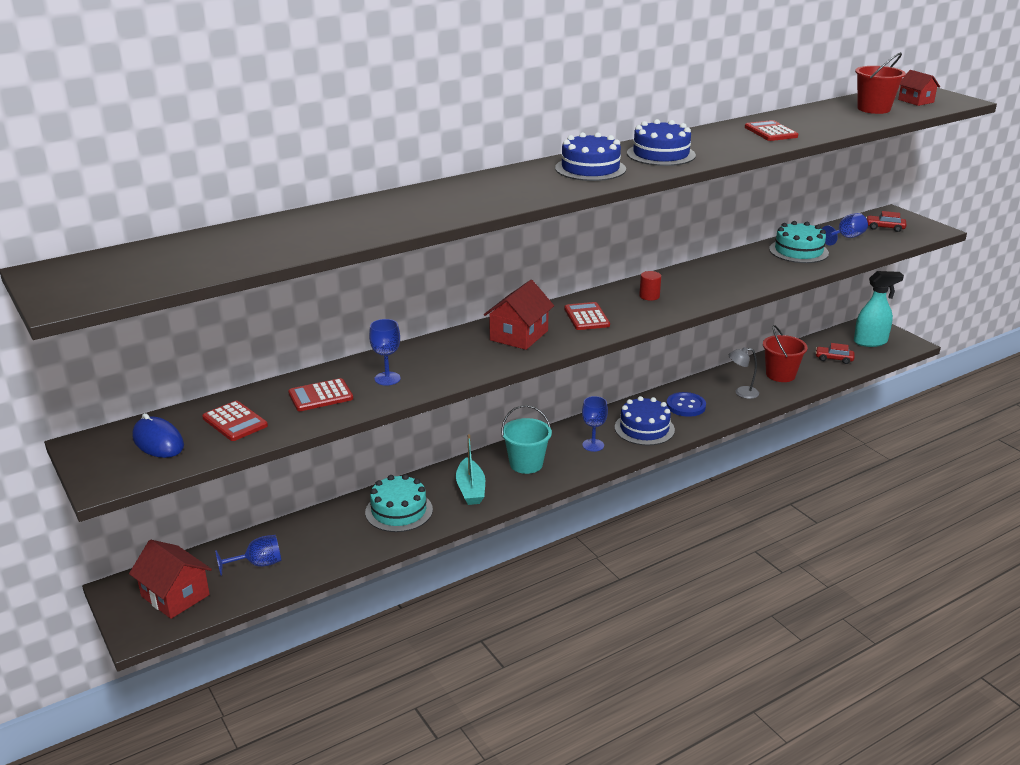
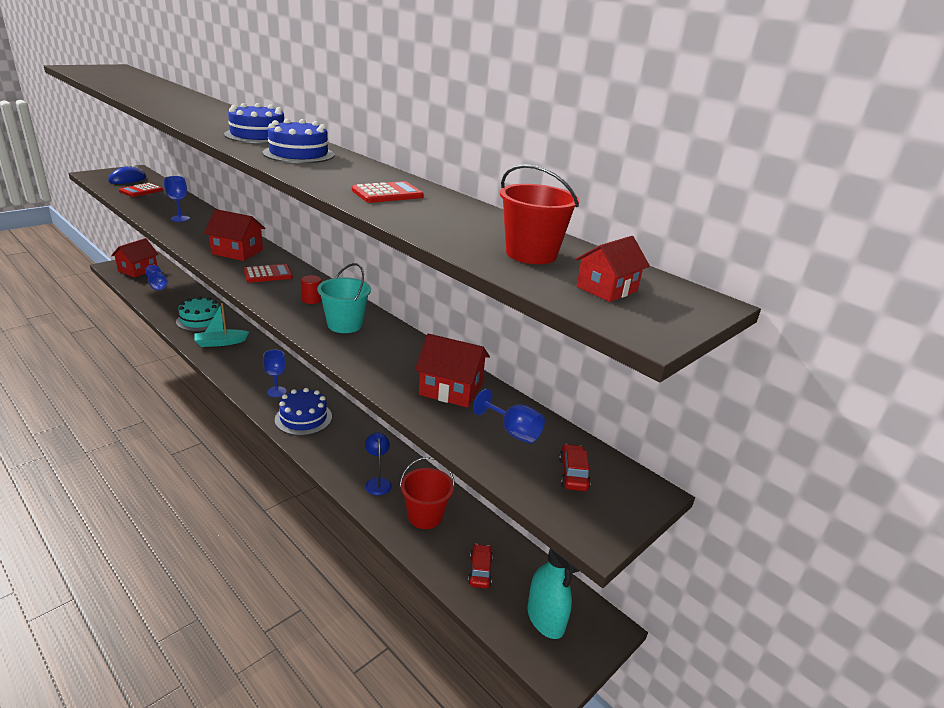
camera: 75 degrees right, 0 degrees up
red calculator [288,378,353,411] -> none
turquoise bucket [501,405,552,474] -> turquoise bucket moved to [317,263,371,333]
blue button [666,392,706,417] -> none
grey lamp [729,347,759,399] -> blue lamp [365,433,392,496]
turquoise cake [769,221,829,263] -> red house [415,334,490,408]

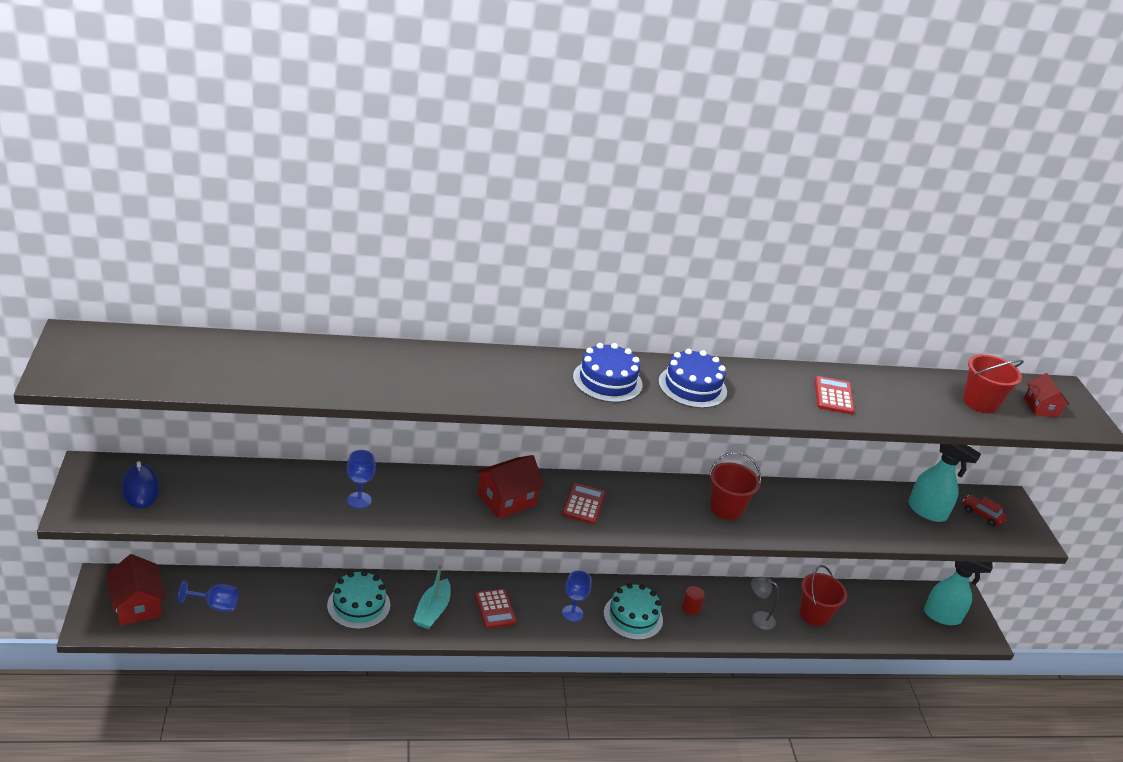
camera: 55 degrees left, 5 degrees up
red calculator [119,183,163,197] -> red calculator moved to [475,589,517,629]
blue cake [275,388,332,436] -> turquoise cake [604,583,663,640]
red cylinder [301,275,322,304] -> red cylinder moved to [682,586,705,615]
turquoise bucket [317,263,371,333] -> red bucket [709,452,761,520]
blue lamp [365,433,392,496] -> grey lamp [751,577,779,630]
red house [415,334,490,408] -> none
red car [468,544,493,588] -> none
blue goblet [473,389,545,444] -> turquoise spray bottle [908,444,981,522]

